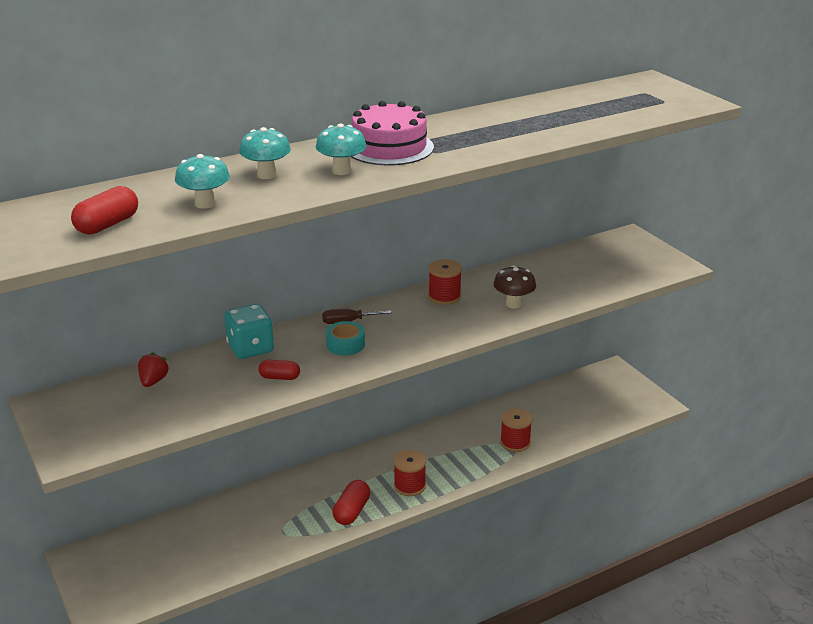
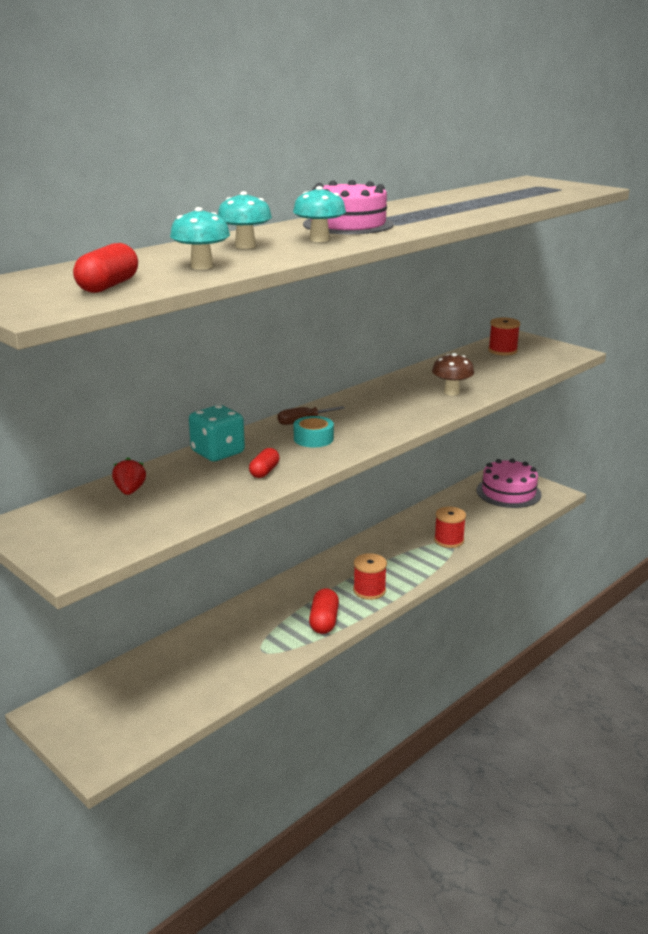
camera: 15 degrees left, 5 degrees down
red capsule [258,360,300,380] -> red capsule turned 60 degrees counterclockwise [249,448,280,478]
red spool [428,259,462,305] -> red spool moved to [488,317,520,355]
none -> pink cake [477,458,542,508]

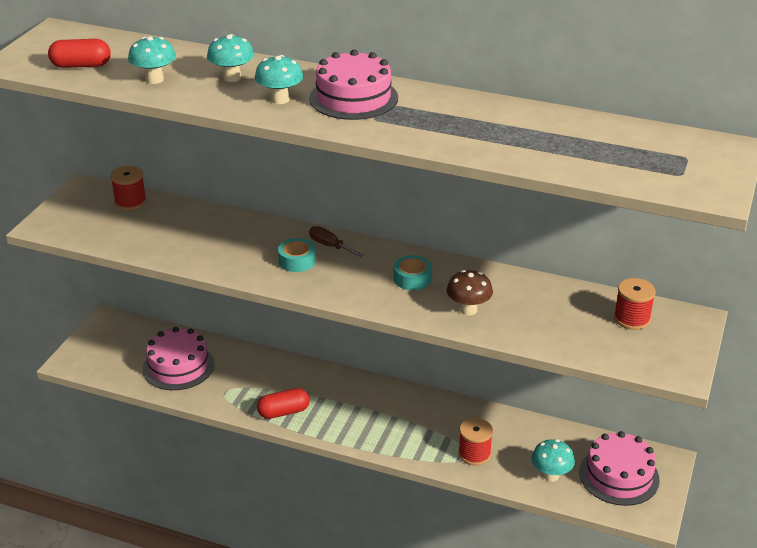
camera: 65 degrees right, 10 degrees up
red strawberry [112,457,146,495] -> none
turquoise dice [189,405,245,461] -> none
red capsule [249,448,280,478] -> none
red spool [353,553,387,600] -> red spool moved to [110,166,147,210]
none -> pink cake [143,327,214,390]
none -> turquoise tape [394,255,432,290]
none -> turquoise mushroom [531,439,575,482]

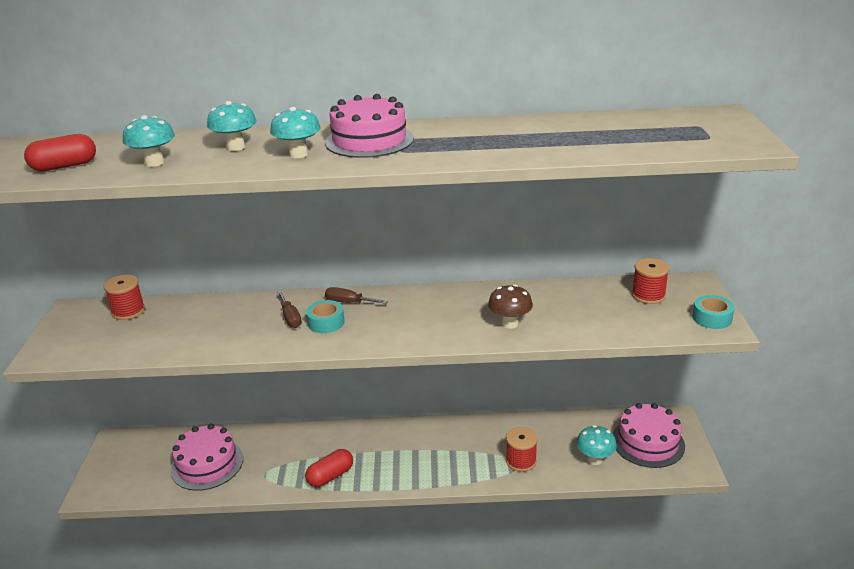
camera: 20 degrees left, 5 degrees down
turquoise tape [394,255,432,290] -> turquoise tape moved to [693,295,735,329]
none -> brown screwdriver [277,291,302,328]

